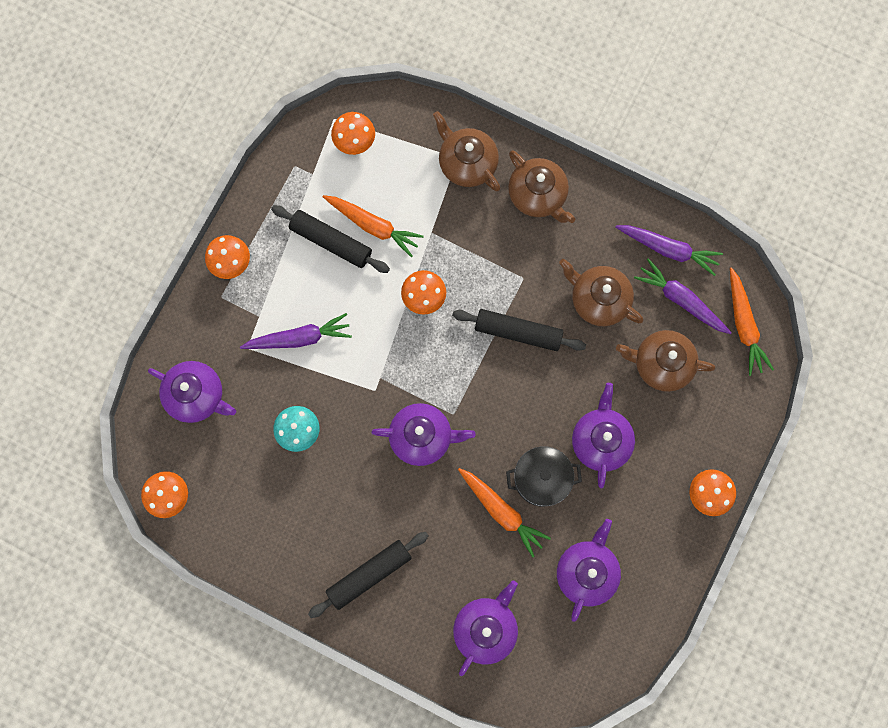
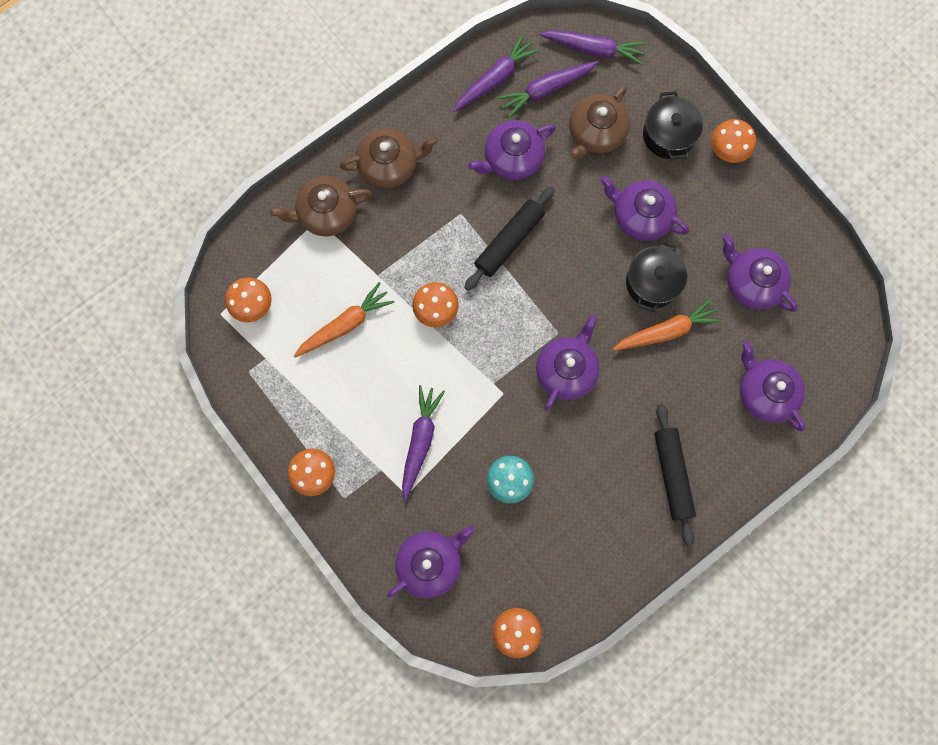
camera: 65 degrees left, 0 degrees up
black rolling pin [271,205,390,273] -> none
brown teapot [559,259,643,326] -> purple teapot [468,120,556,180]
orange carrot [730,267,774,376] -> purple carrot [539,30,647,65]
none -> black pot [643,91,703,159]

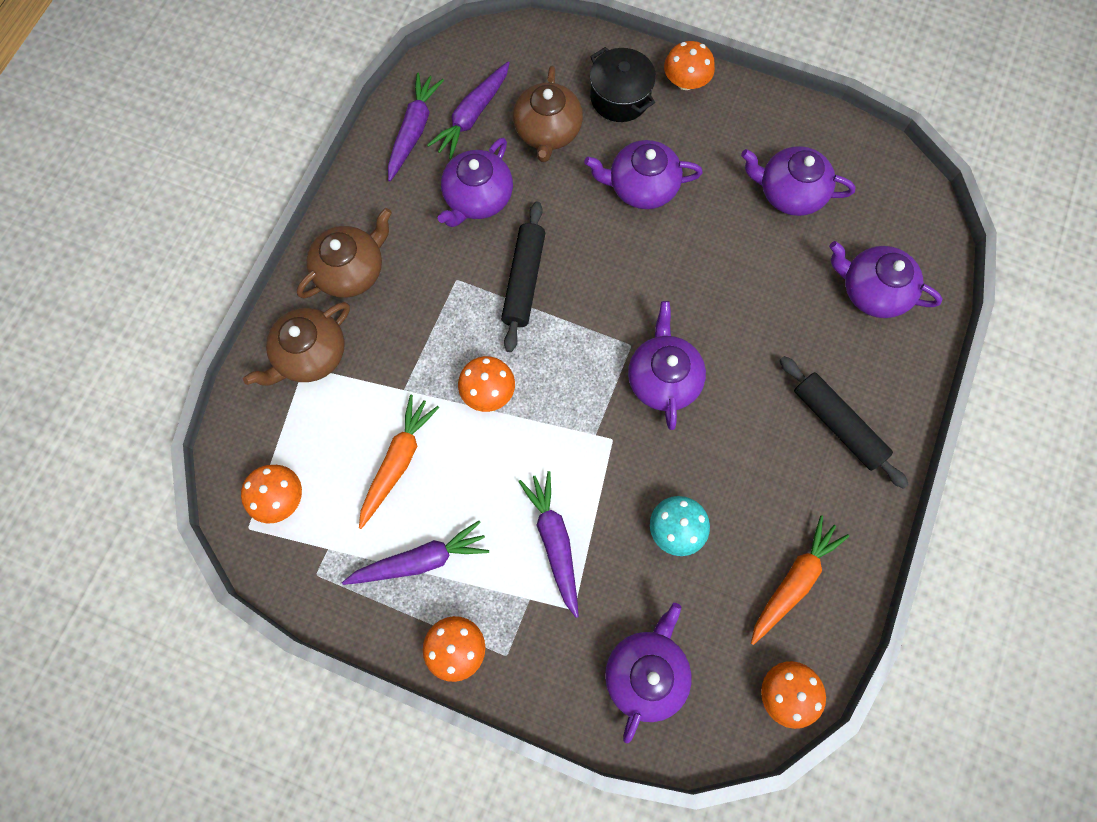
camera: 30 degrees left, 5 degrees down
purple carrot [539,30,647,65] -> purple carrot moved to [342,521,489,585]
orange carrot [613,298,722,351] -> orange carrot moved to [751,515,849,645]
black pot [626,240,687,312] -> none

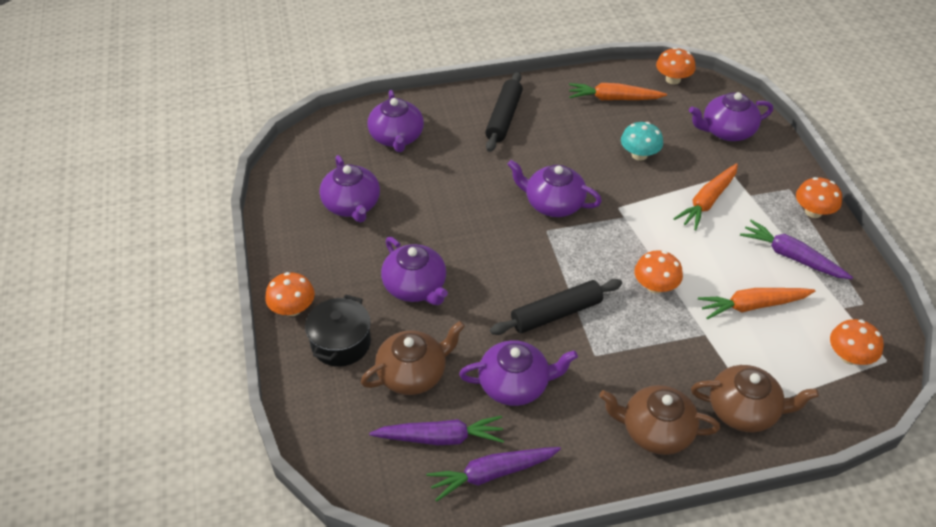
camera: 125 degrees left, 25 degrees down
purple carrot [518,471,579,618] -> orange carrot [673,163,738,230]
purple teapot [628,301,706,430] -> purple teapot turned 60 degrees clockwise [507,160,602,217]

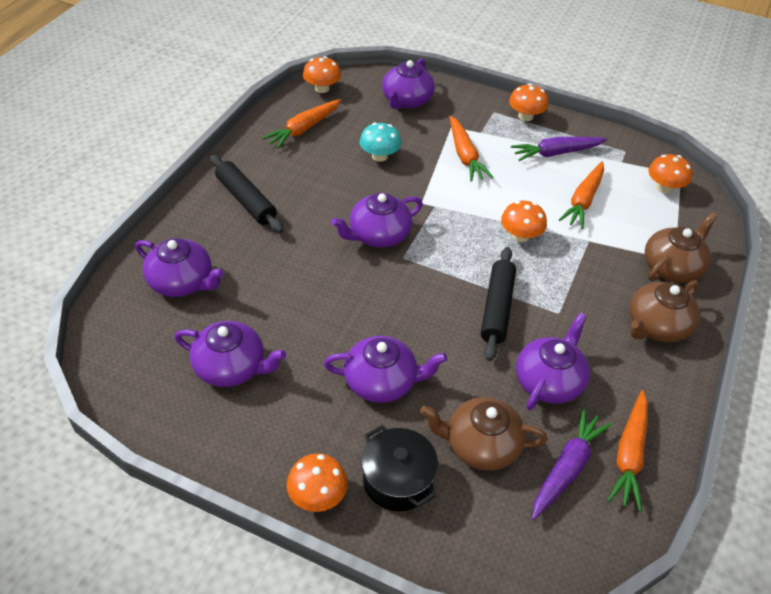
camera: 55 degrees left, 0 degrees up
brown teapot [361,321,465,395] -> brown teapot turned 90 degrees counterclockwise [420,397,548,471]
purple carrot [426,447,561,502] -> orange carrot [608,390,648,511]

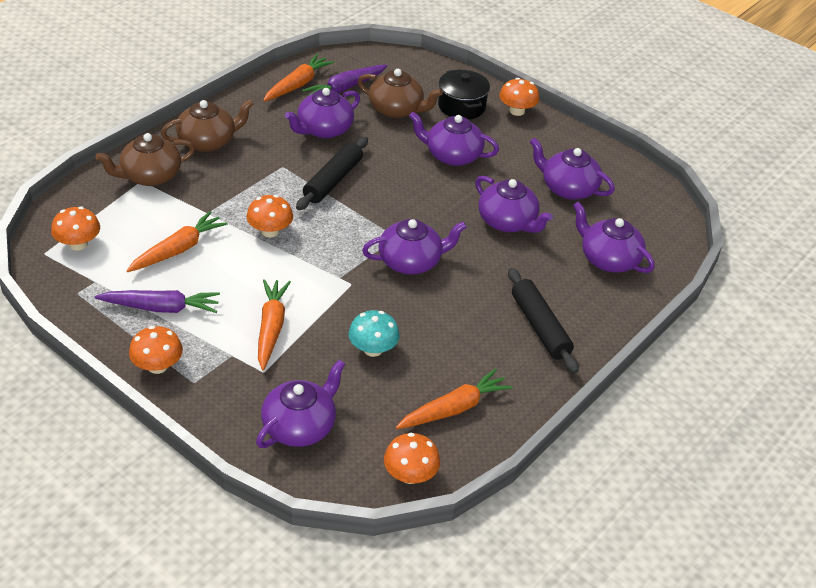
camera: 165 degrees left, 5 degrees down
none -> purple teapot [475,176,553,233]

